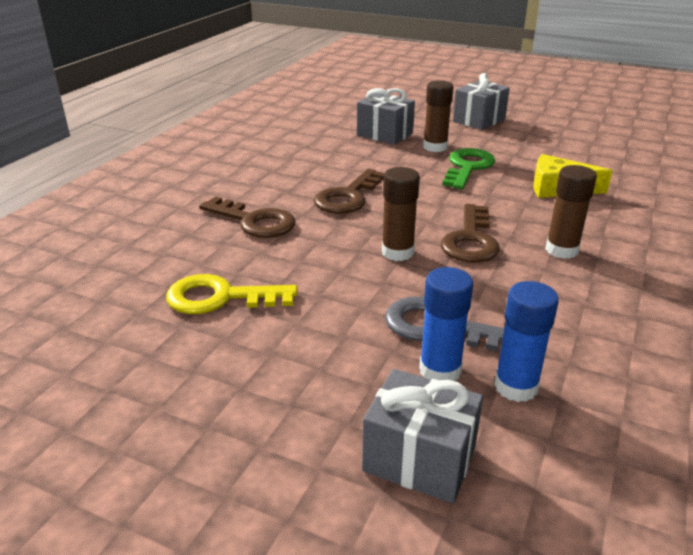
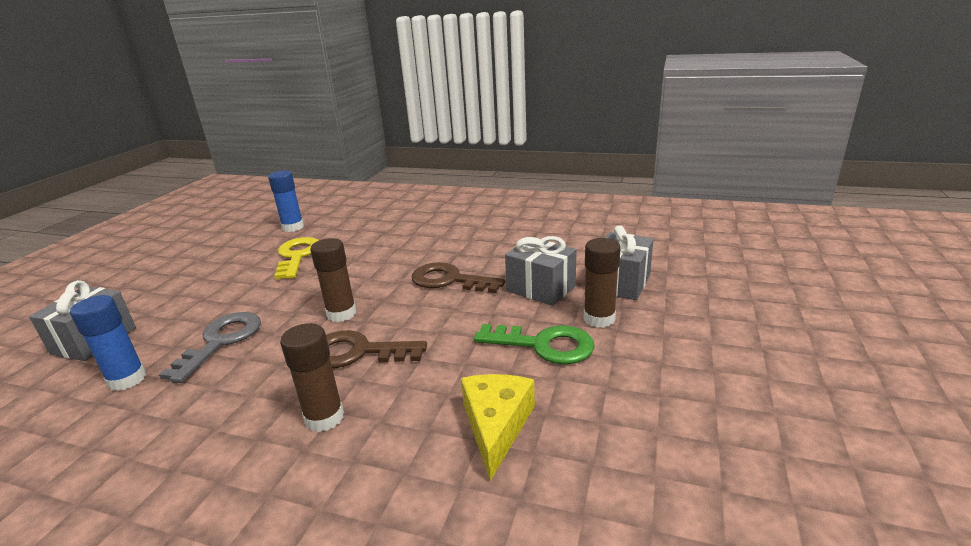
camera: 85 degrees right, 5 degrees down
brown key [199,197,295,238] -> none
blue glue stick [419,267,473,381] -> blue glue stick moved to [268,171,304,232]
grey gift [453,73,510,130] -> grey gift moved to [505,236,577,306]

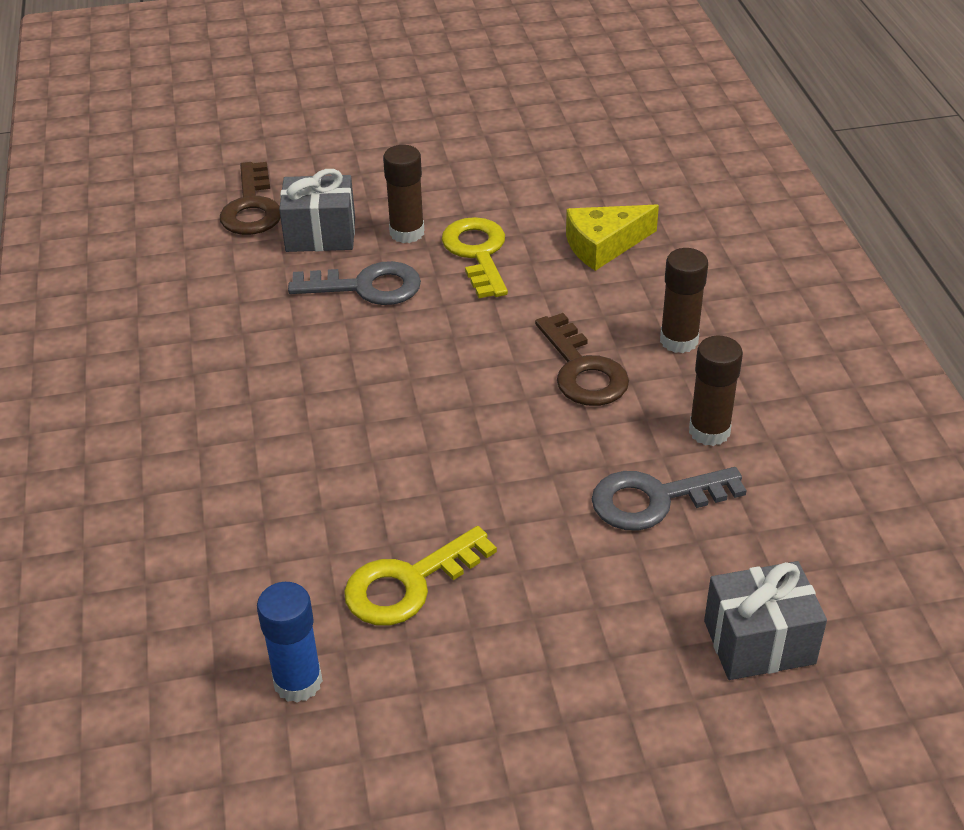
camera: 120 degrees left, 15 degrees up
blue glue stick [70,295,146,391] -> none
brown glue stick [310,238,356,322] -> brown glue stick moved to [689,336,743,446]
brown key [412,262,505,293] -> brown key moved to [220,162,280,235]
green key [474,324,595,365] -> yellow key [442,217,508,298]
grey gift [505,236,577,306] -> grey key [288,261,421,305]

